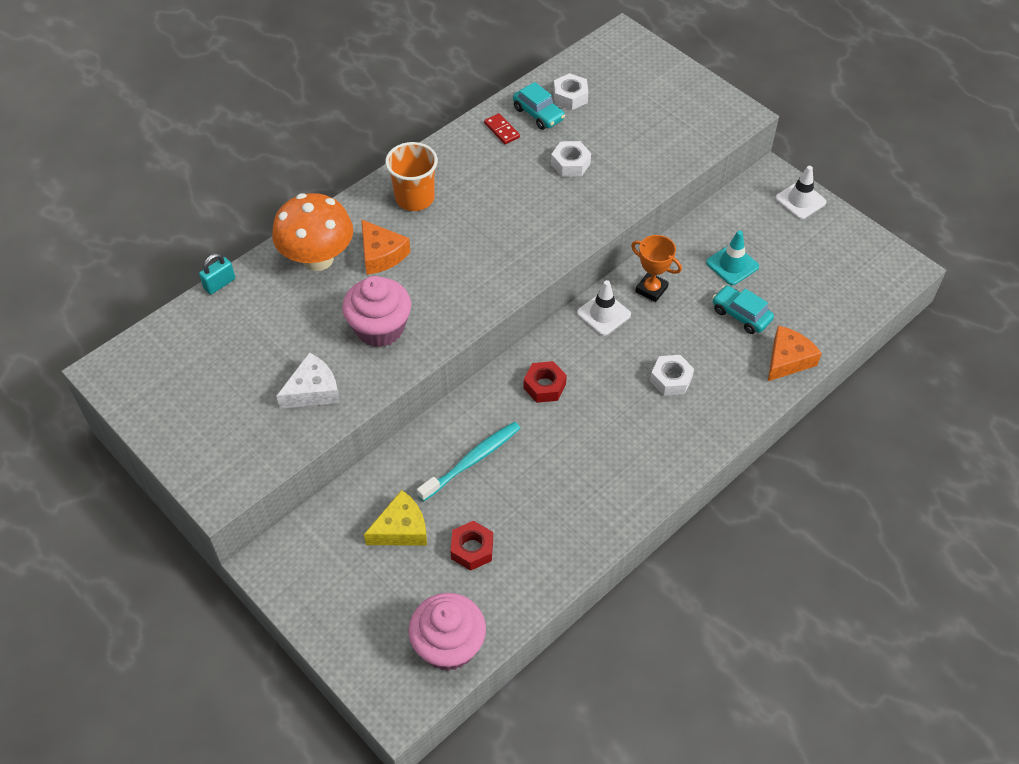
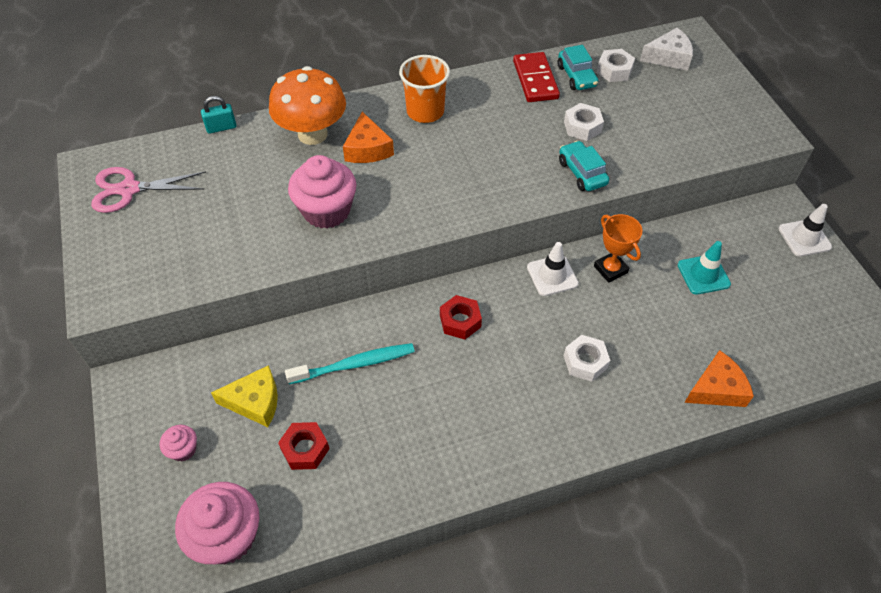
camera: 25 degrees right, 0 degrees up
white cheese [276,352,340,409] -> white cheese moved to [640,28,693,71]
red domino [484,113,520,144] -> red domino [513,52,560,102], size x1.80
turquoise car [712,285,774,334] -> turquoise car moved to [559,141,609,191]
none -> pink scissors [91,167,206,213]
none -> pink cupcake [160,425,197,462]

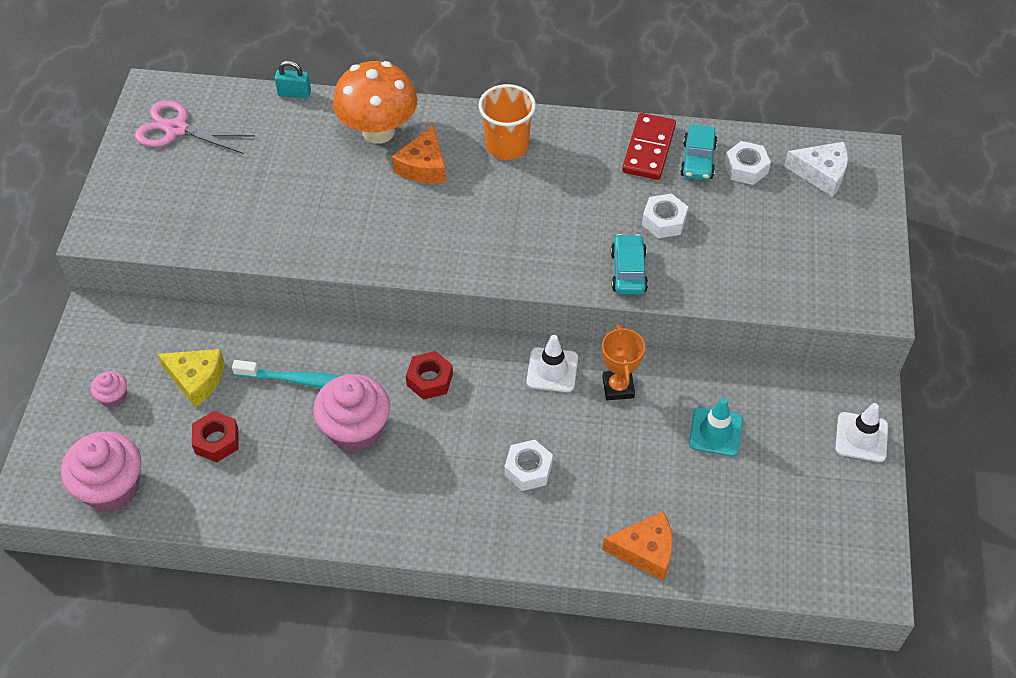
camera: 25 degrees right, 0 degrees up
pink cupcake [288,155,356,229] -> pink cupcake moved to [313,374,390,452]

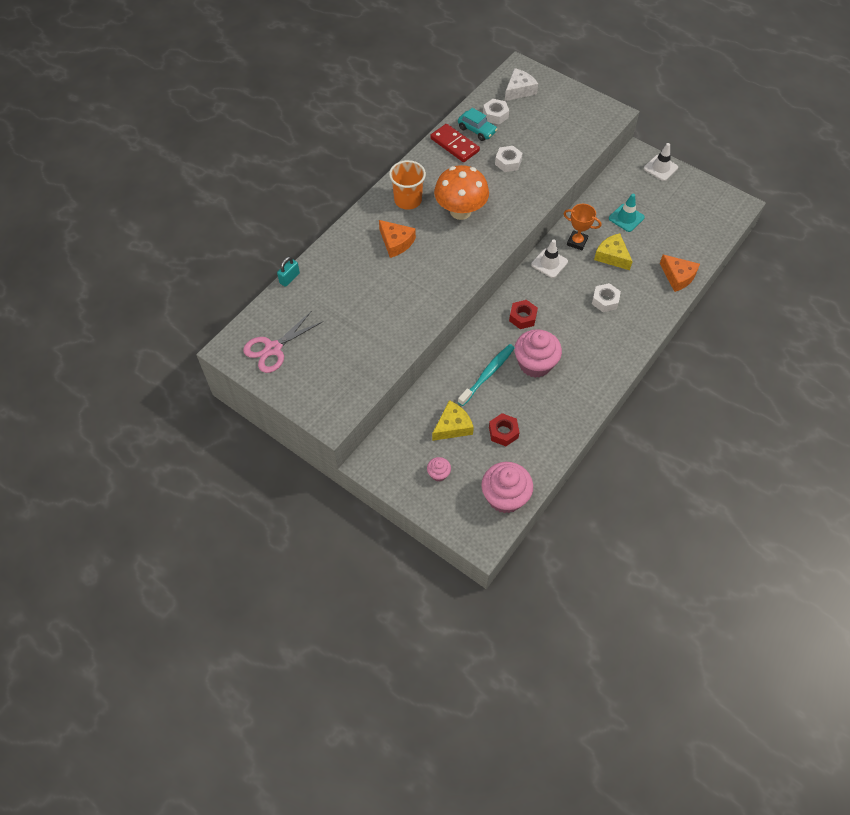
camera: 60 degrees left, 5 degrees up
orange mushroom [333,61,417,144] -> orange mushroom moved to [434,165,489,220]
orange cheese [602,511,673,580] -> orange cheese turned 105 degrees clockwise [660,254,700,292]
turquoise car [611,234,648,295] -> none
none -> yellow cheese [594,233,633,270]

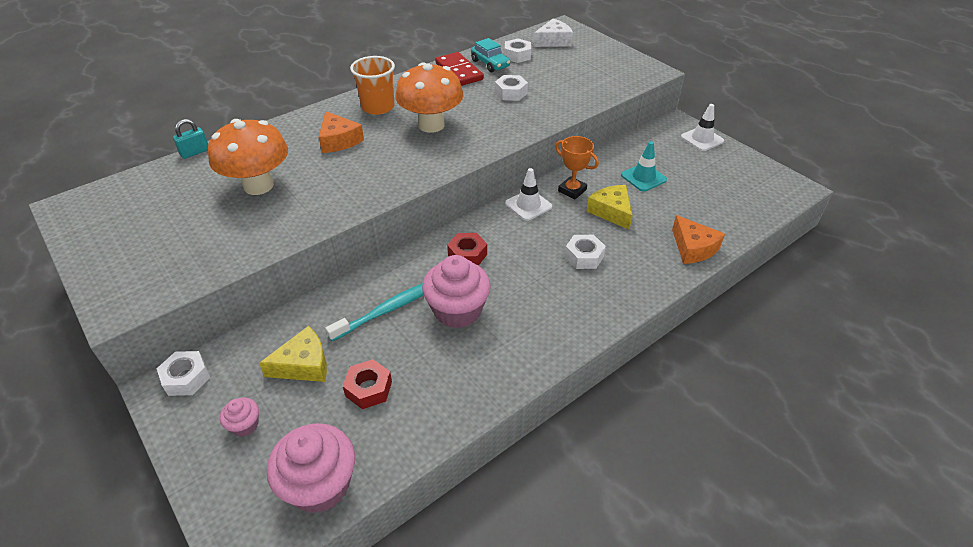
camera: 15 degrees right, 15 degrees down
pink scissors [243,311,323,373] -> none
none -> white nut [156,351,210,396]
none -> orange mushroom [208,119,288,195]

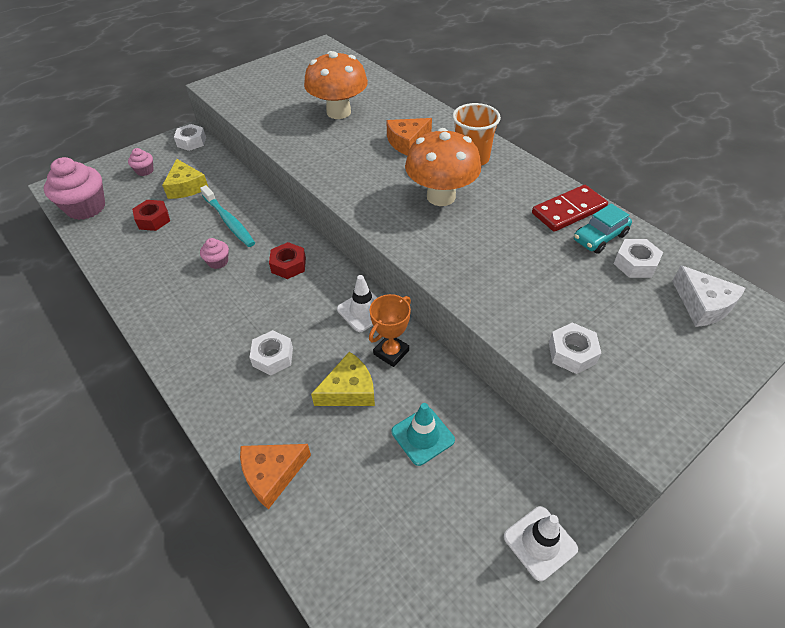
camera: 90 degrees right, 5 degrees up
turquoise padlock [173,119,208,159] -> none
pink cupcake [422,255,491,328] -> pink cupcake [200,238,229,269], size x0.48
white nut [495,75,528,101] -> white nut moved to [549,322,601,374]

